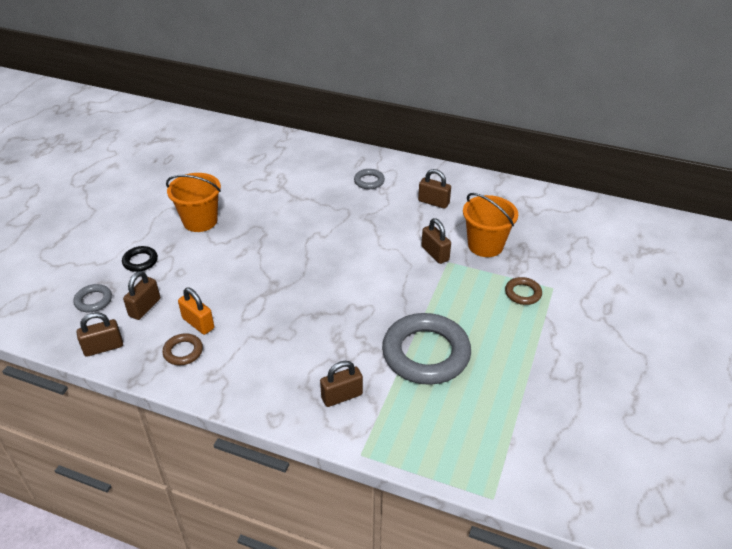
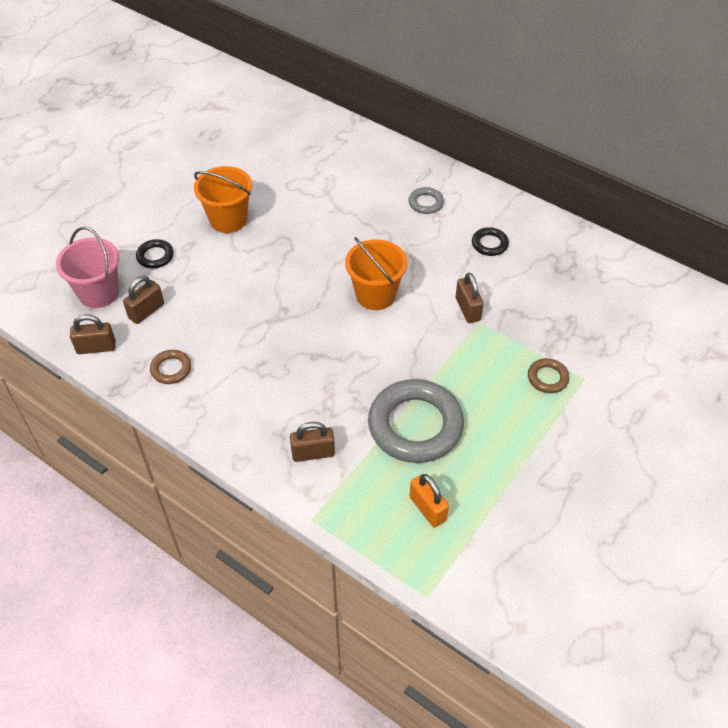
camera: 15 degrees right, 10 degrees up
grey ring [73,284,112,312] -> pink bucket [56,227,119,308]
orange padlock [178,288,214,335] -> orange padlock moved to [409,474,449,527]
brown padlock [418,169,451,209] -> black ring [472,227,509,256]
orange bucket [463,193,518,257] -> orange bucket moved to [345,237,408,310]

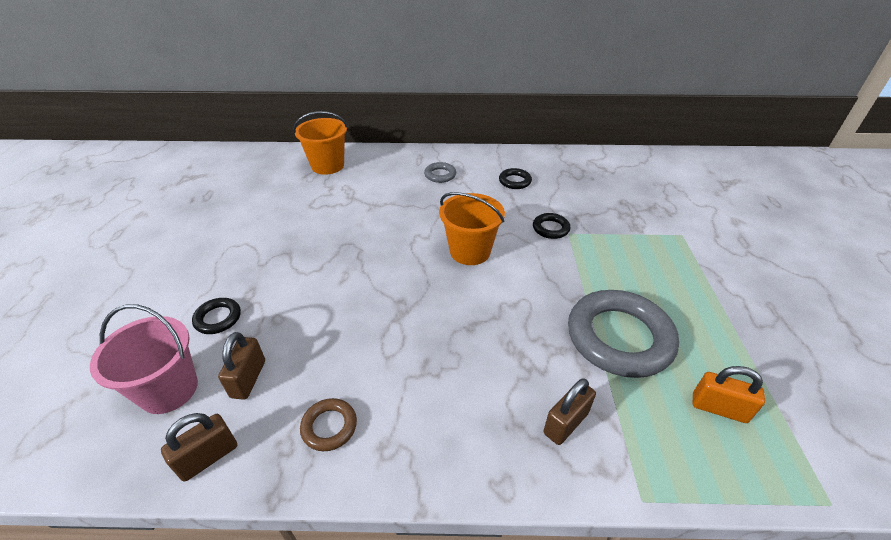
camera: 35 degrees left, 10 degrees down
orange bucket [194,166,252,233] -> orange bucket moved to [293,111,348,175]
brown padlock [456,273,483,323] -> black ring [533,213,570,239]
brown ring [528,358,569,393] -> none

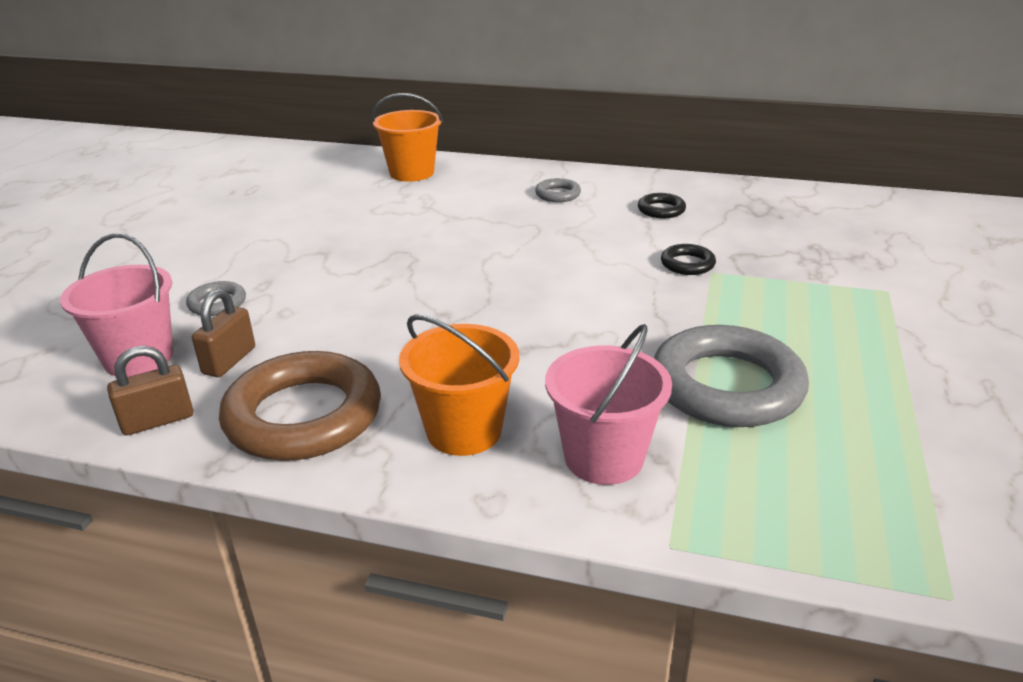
camera: 15 degrees right, 10 degrees down
black ring [192,298,241,334] -> grey ring [186,281,246,316]
brown ring [300,398,357,451] -> brown ring [219,351,381,461], size x2.22
orange bucket [439,192,505,265] -> orange bucket moved to [399,314,519,456]
brown padlock [543,379,596,445] -> pink bucket [545,324,672,485]
orange padlock [693,366,765,423] -> none

